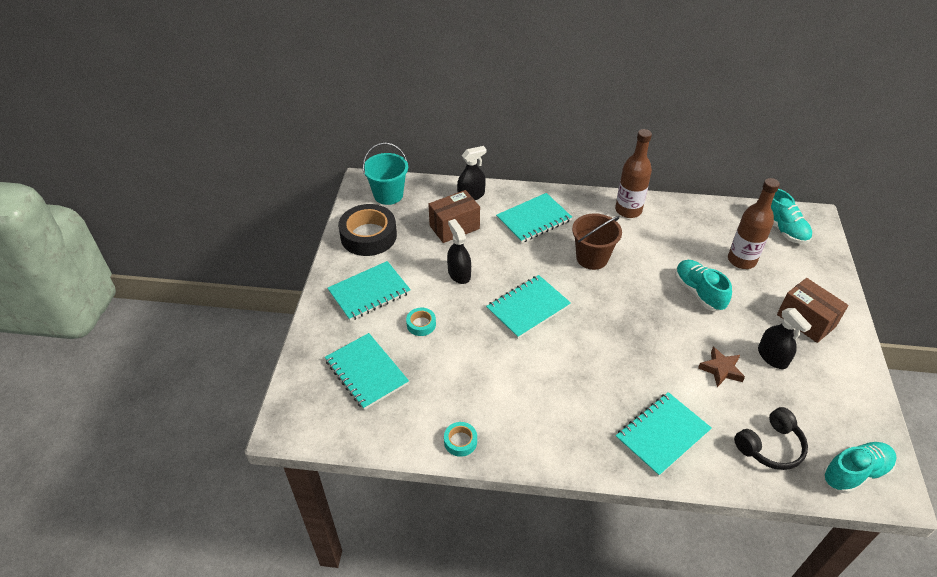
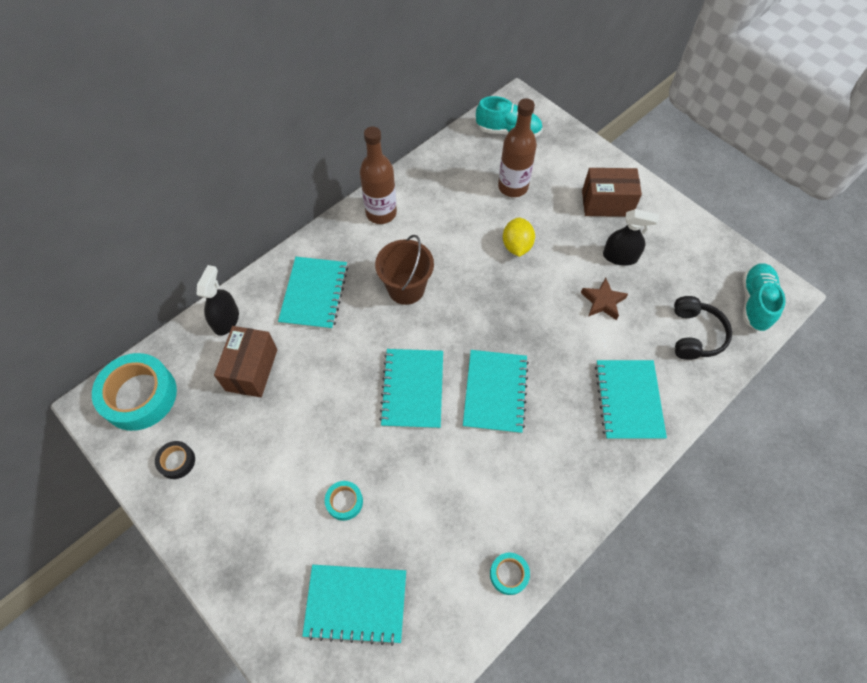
camera: 50 degrees left, 15 degrees up
turquoise notebook [327,261,411,321] -> turquoise notebook moved to [463,350,529,434]
black tape [338,204,397,256] -> black tape [155,441,195,479], size x0.47
turquoise bucket [363,143,408,205] -> turquoise tape [92,353,177,431]
black spray bottle [447,219,471,284] -> none
turquoise shoe [675,260,732,311] -> yellow lemon [503,217,535,257]

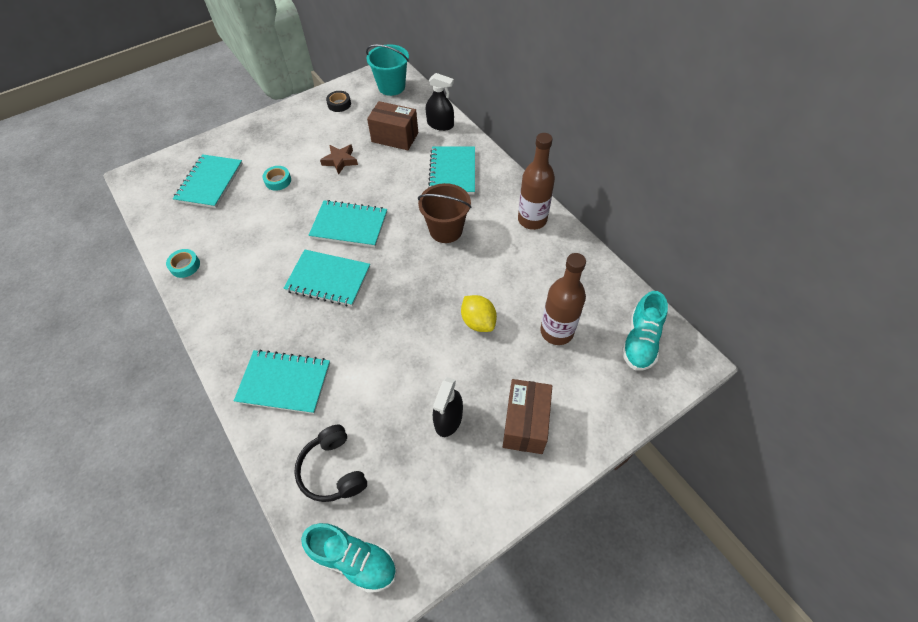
camera: 100 degrees right, 5 degrees down
turquoise tape [92,353,177,431] -> turquoise bucket [366,44,409,96]
turquoise notebook [278,257,348,330] -> turquoise notebook turned 75 degrees clockwise [428,147,475,195]
yellow lemon [503,217,535,257] -> yellow lemon turned 45 degrees clockwise [461,295,497,332]
brown star [581,278,628,320] -> brown star moved to [320,144,358,175]
black headphones [674,296,732,360] -> black headphones turned 45 degrees clockwise [294,425,367,502]

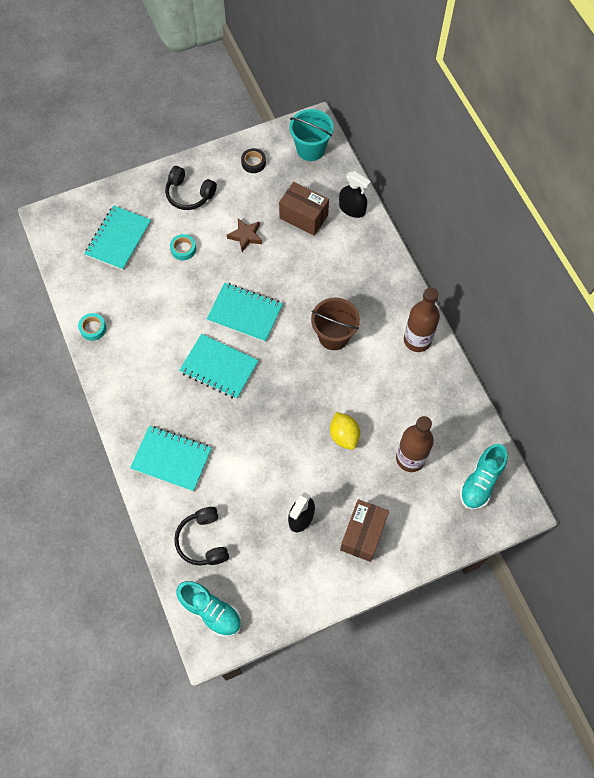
camera: 10 degrees right, 10 degrees up
turquoise notebook [428,147,475,195] -> none
none -> black headphones [165,166,217,210]

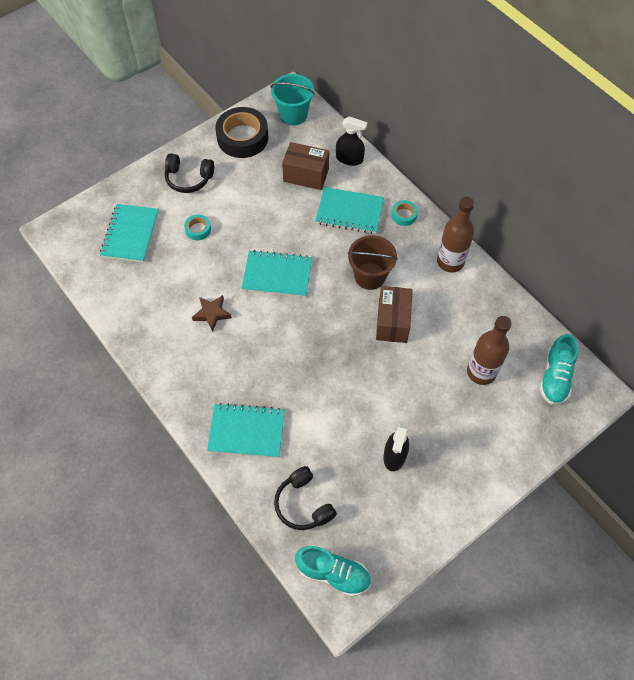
camera: 15 degrees left, 5 degrees down
turquoise tape [78,313,106,341] -> turquoise tape moved to [392,200,418,226]
turquoise notebook [179,334,259,399] -> turquoise notebook moved to [315,187,384,234]
brown star [227,218,262,252] -> brown star moved to [192,295,232,332]
black tape [241,148,266,173] -> black tape [215,107,268,158], size x2.14
yellow lemon [330,412,360,450] -> none
brown box [340,499,389,562] -> brown box moved to [376,286,413,343]

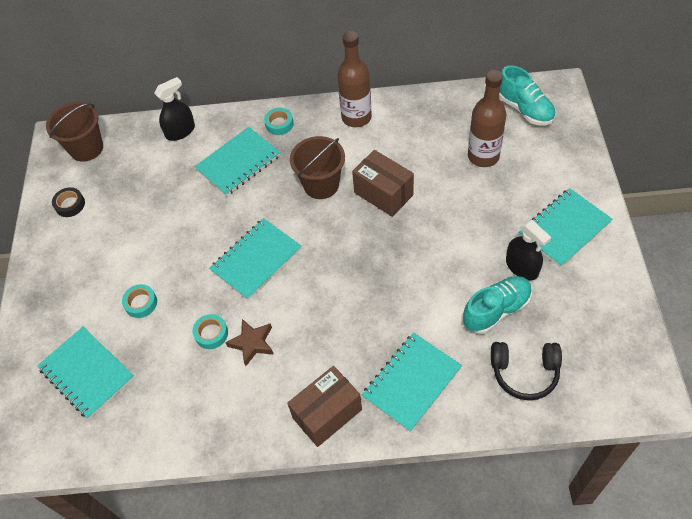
camera: 50 degrees left, 5 degrees down
black headphones [165,153,214,193] -> none
black tape [215,107,268,158] -> black tape [52,187,85,217], size x0.47
turquoise bucket [270,74,315,125] -> brown bucket [46,102,103,162]
brown box [282,142,329,190] -> brown box moved to [287,366,362,447]
turquoise shoe [295,546,371,597] -> turquoise shoe moved to [463,276,532,334]
none -> turquoise tape [192,314,228,349]
none -> turquoise notebook [519,188,613,268]

